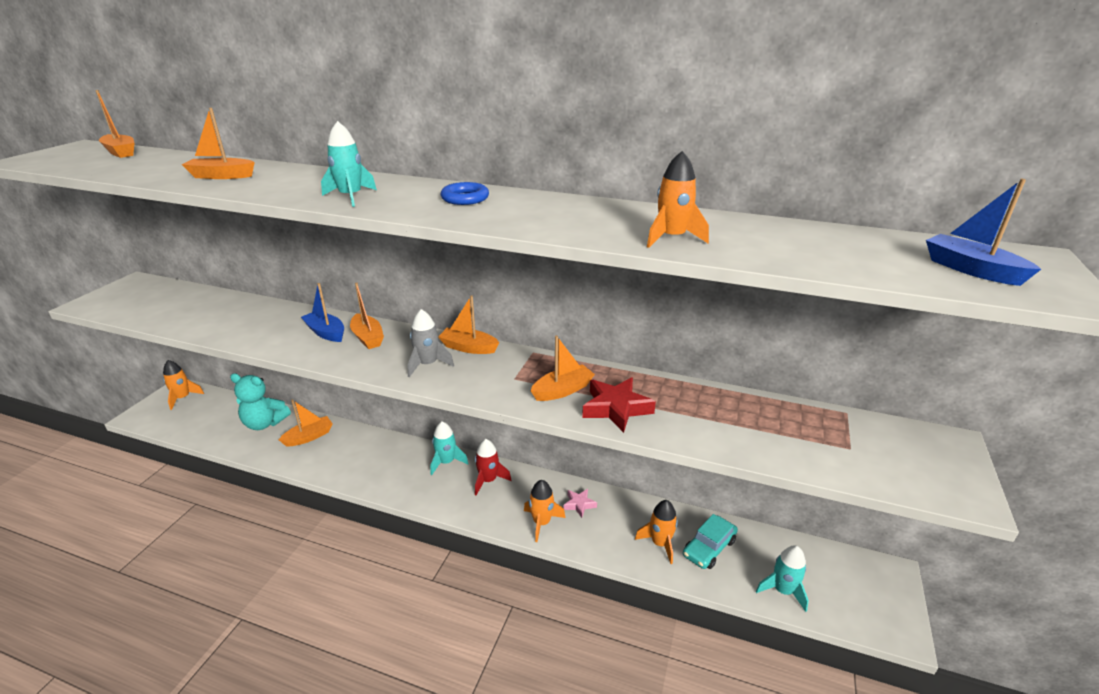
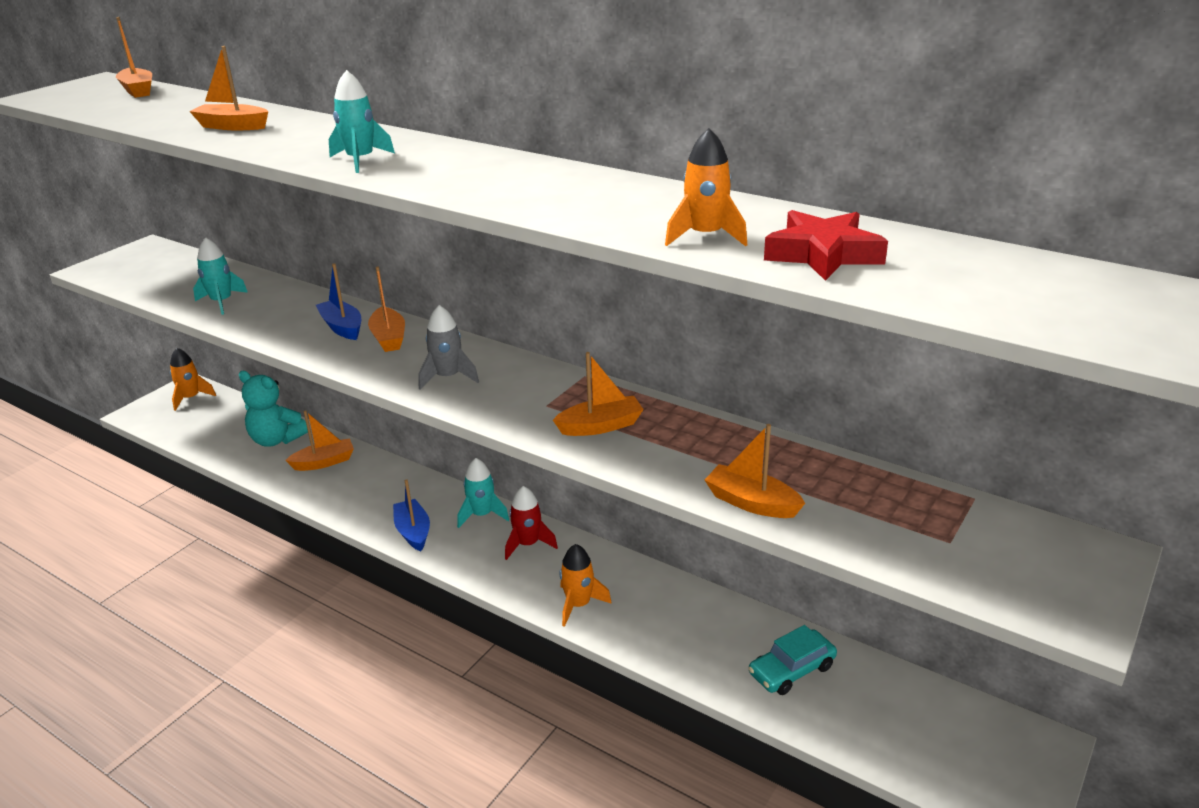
camera: 15 degrees right, 0 degrees up
orange boat [438,296,499,354] -> orange boat moved to [705,424,805,518]
blue ring [440,182,489,205] -> none
pink star [564,489,597,518] -> none
red star [582,377,656,433] -> red star moved to [764,210,888,281]
orange rocket [635,500,678,564] -> none
turquoise rocket [756,546,809,612] -> turquoise rocket moved to [193,237,248,315]
blue boat [926,179,1041,286] -> blue boat moved to [393,479,430,551]

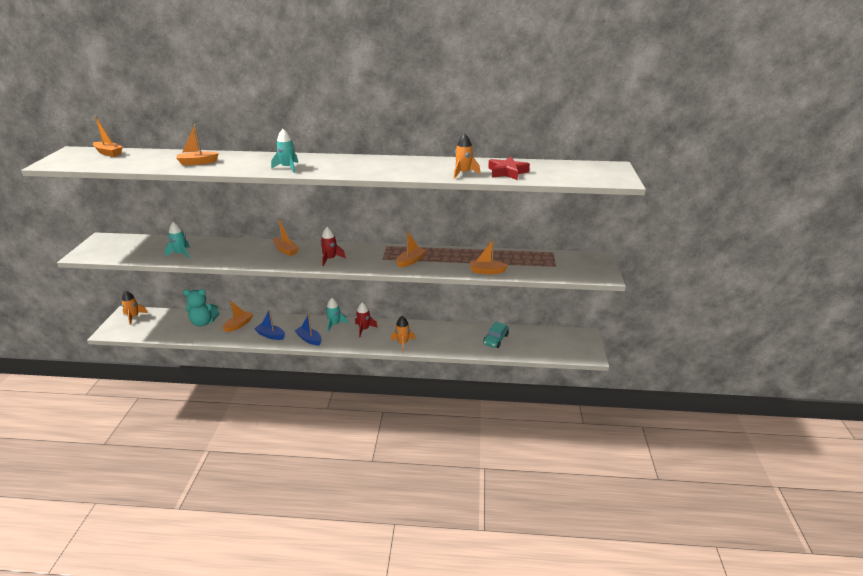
camera: 30 degrees left, 0 degrees up
blue boat [316,263,361,340] -> blue boat moved to [254,309,285,340]
grey rocket [418,305,479,390] -> red rocket [321,227,346,266]

